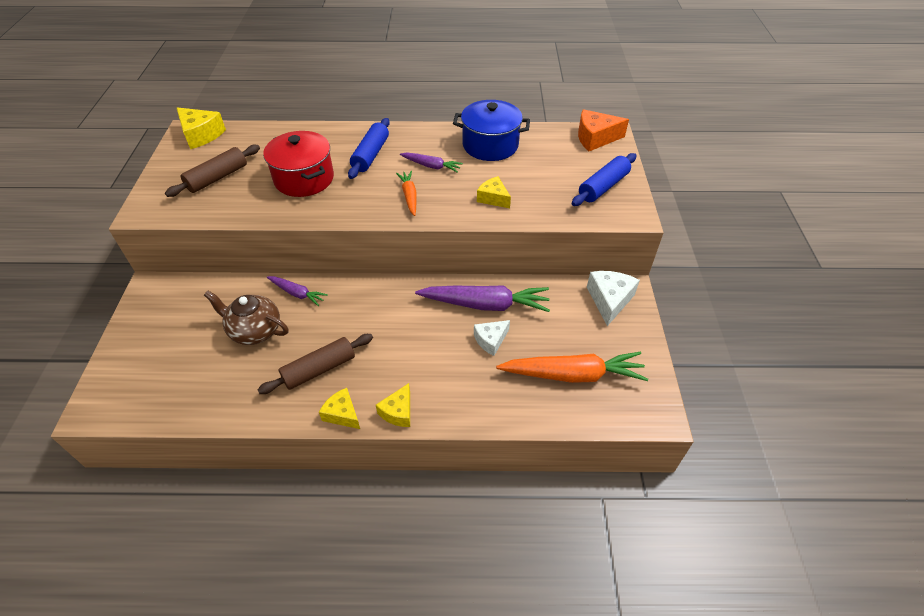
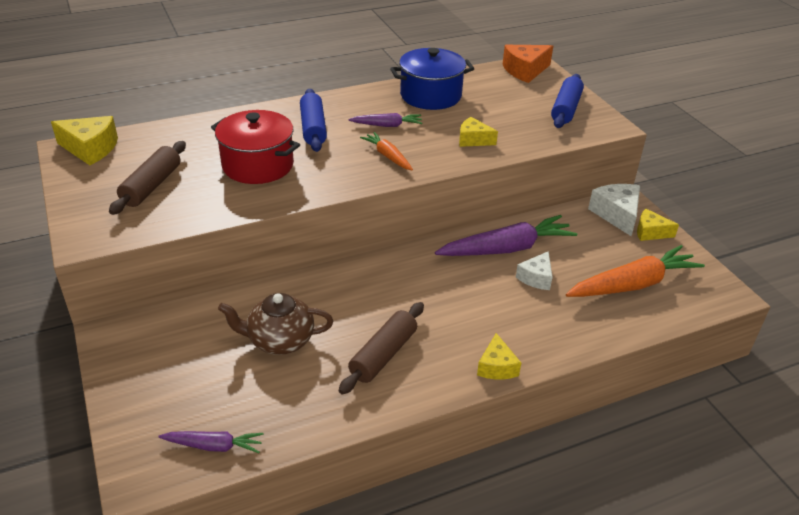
camera: 25 degrees left, 10 degrees down
purple carrot [267,276,328,306] -> purple carrot moved to [158,431,264,453]
yellow cheese [319,388,360,429] -> yellow cheese moved to [637,209,679,241]

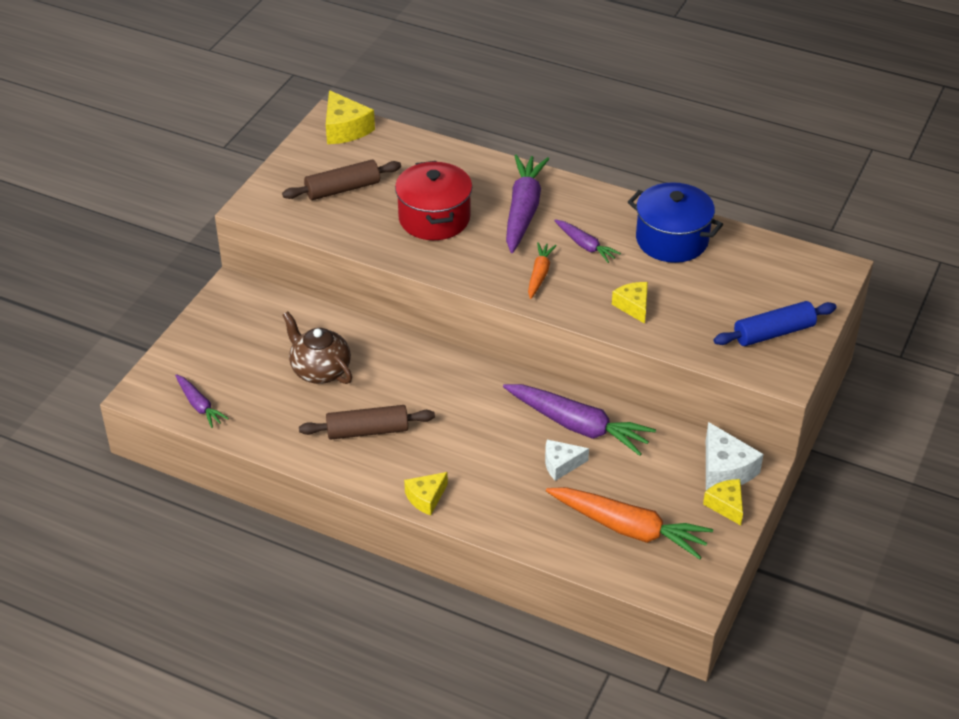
camera: 50 degrees right, 5 degrees up
blue rolling pin [300,89,327,152] -> purple carrot [506,154,549,253]
orange cheese [503,45,553,83] -> none
white cheese [588,184,640,236] -> white cheese turned 120 degrees clockwise [706,422,763,490]

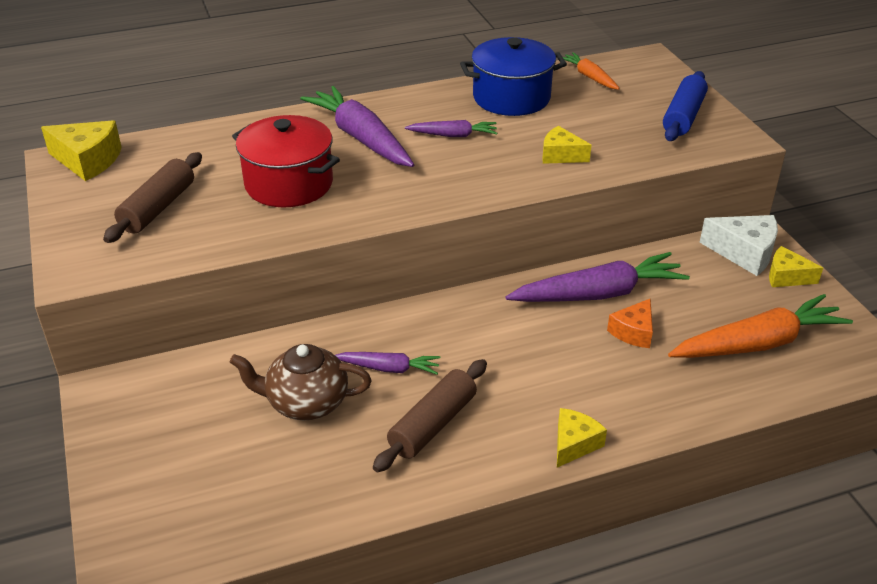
camera: 45 degrees left, 5 degrees down
purple carrot [175,374,229,428] -> purple carrot moved to [335,352,440,375]
yellow cheese [404,472,448,516] -> yellow cheese turned 150 degrees counterclockwise [557,408,607,468]
orange carrot [528,242,557,299] -> orange carrot moved to [563,52,620,90]
white cheese [545,439,589,481] -> orange cheese [607,299,653,348]

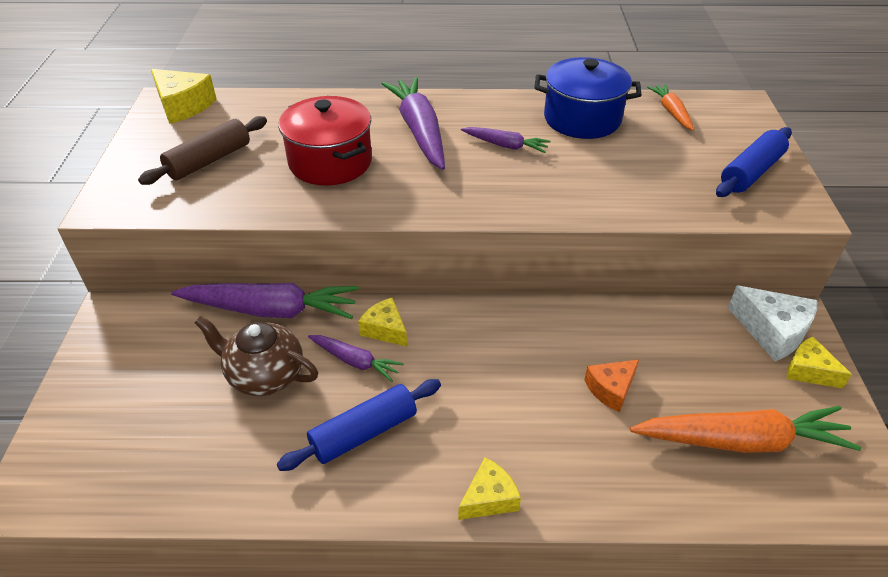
camera: 20 degrees right, 5 degrees up
brown rolling pin [373,359,487,472] -> blue rolling pin [277,379,441,471]
purple carrot [506,252,690,302] -> purple carrot moved to [171,283,359,319]
yellow cheese [542,126,592,164] -> yellow cheese moved to [358,297,407,347]

